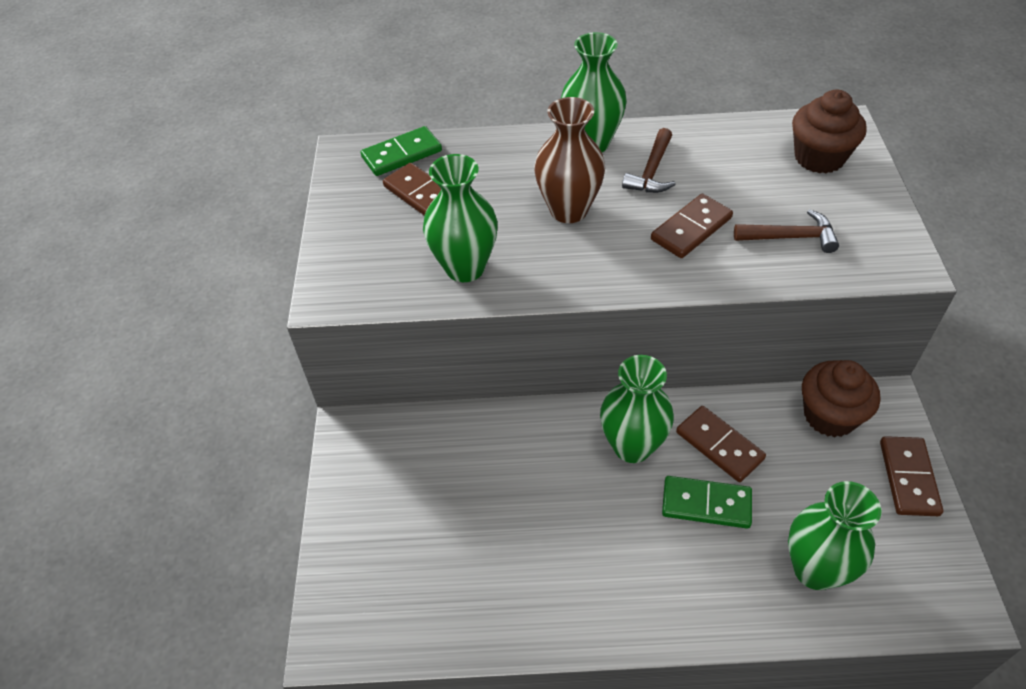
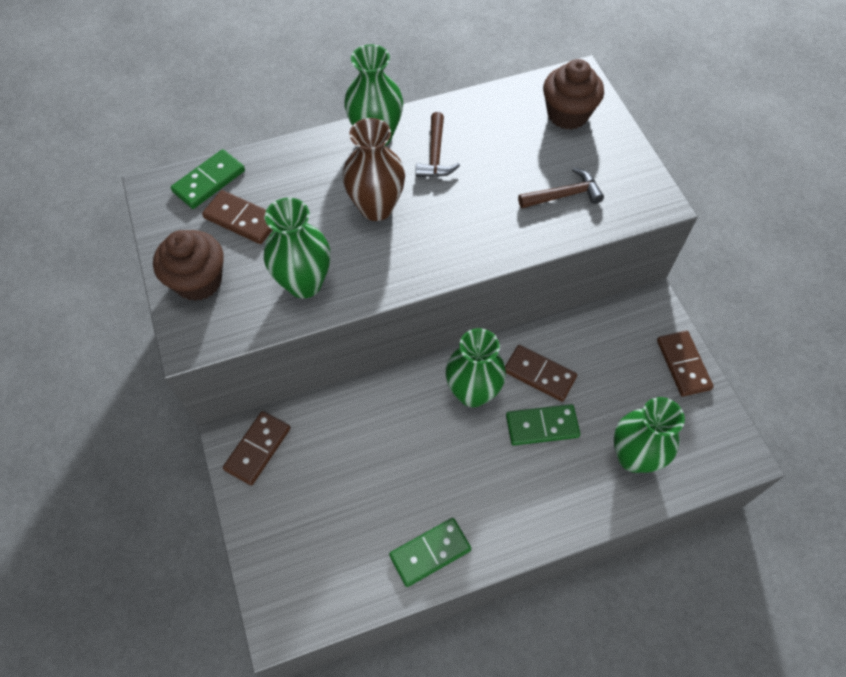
camera: 20 degrees left, 10 degrees up
brown domino [651,194,733,258] -> brown domino moved to [223,411,291,485]
brown cupcake [802,360,880,437] -> brown cupcake moved to [153,230,224,301]
none -> green domino [389,518,471,587]

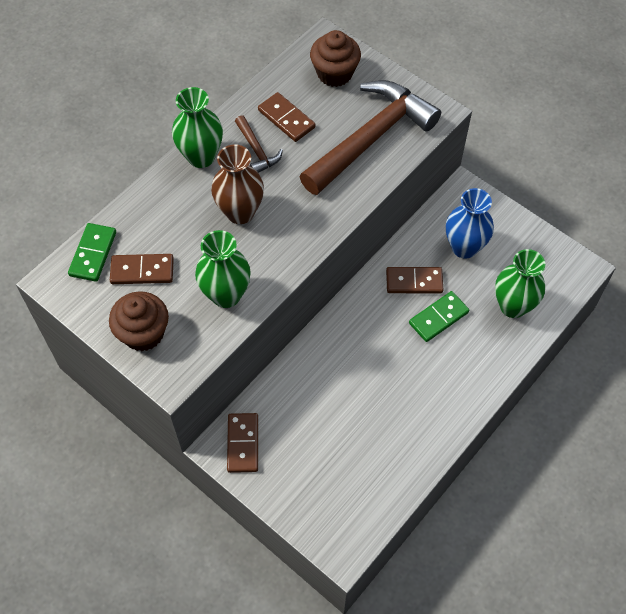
camera: 30 degrees left, 0 degrees up
green domino [389,518,471,587] -> none
green vase [446,328,506,407] -> none
brown hammer [518,168,604,208] -> brown hammer [299,80,441,195], size x2.30
brown domino [657,331,714,397] -> brown domino moved to [258,92,315,142]
none -> blue vase [446,188,494,259]

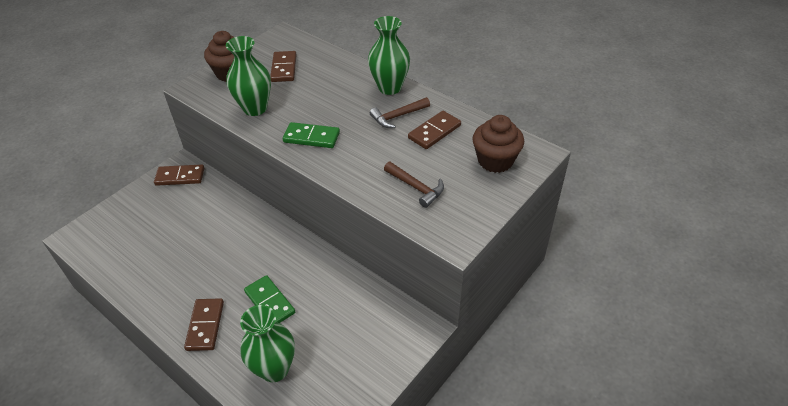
camera: 90 degrees right, 15 degrees down
green domino [68,223,116,282] -> green domino moved to [283,122,340,148]
brown vase [211,144,264,224] -> none
brown hammer [299,80,441,195] -> brown hammer [384,162,444,208], size x0.44
brown domino [386,267,443,294] -> brown domino moved to [184,298,224,351]
blue vase [446,188,494,259] -> none

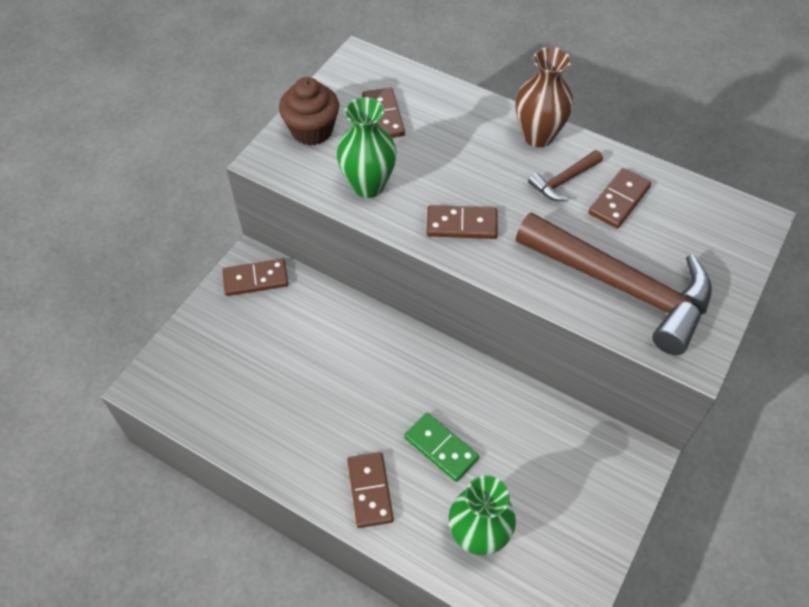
camera: 10 degrees left, 10 degrees up
green domino [283,122,340,148] -> brown domino [426,205,498,239]
green vase [368,16,410,95] -> brown vase [515,47,573,147]
brown hammer [384,162,444,208] -> brown hammer [516,212,712,355], size x2.30
brown cupcake [472,115,524,173] -> none

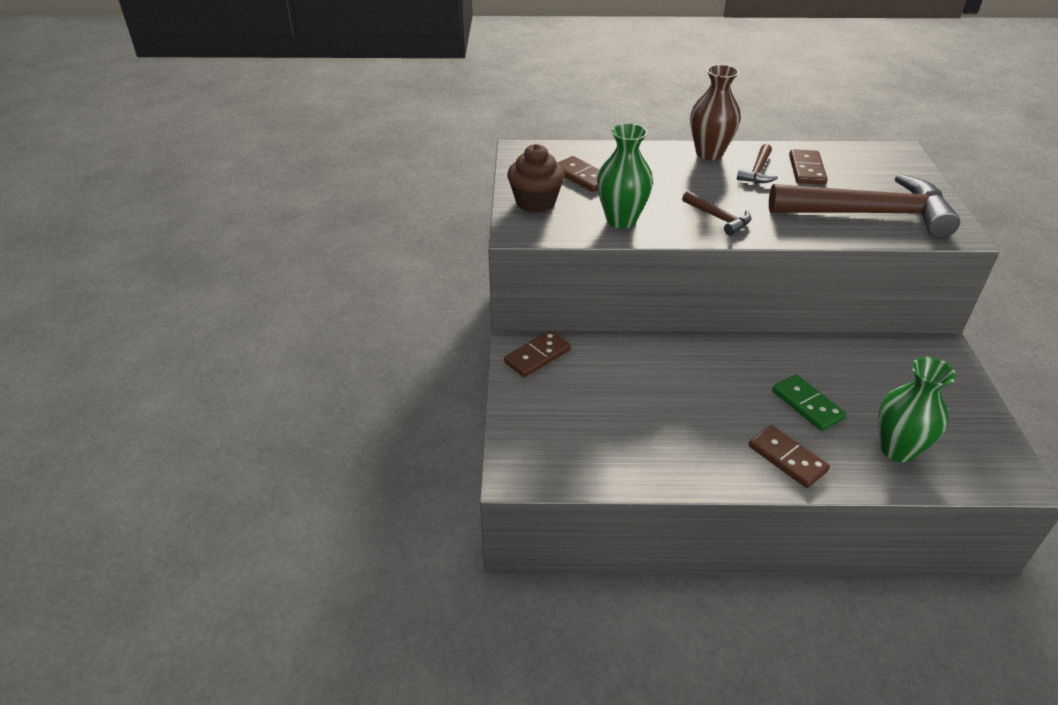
camera: 30 degrees left, 15 degrees down
green domino [404,413,479,482] -> green domino turned 45 degrees clockwise [772,374,846,431]
brown domino [426,205,498,239] -> brown hammer [682,191,751,236]

